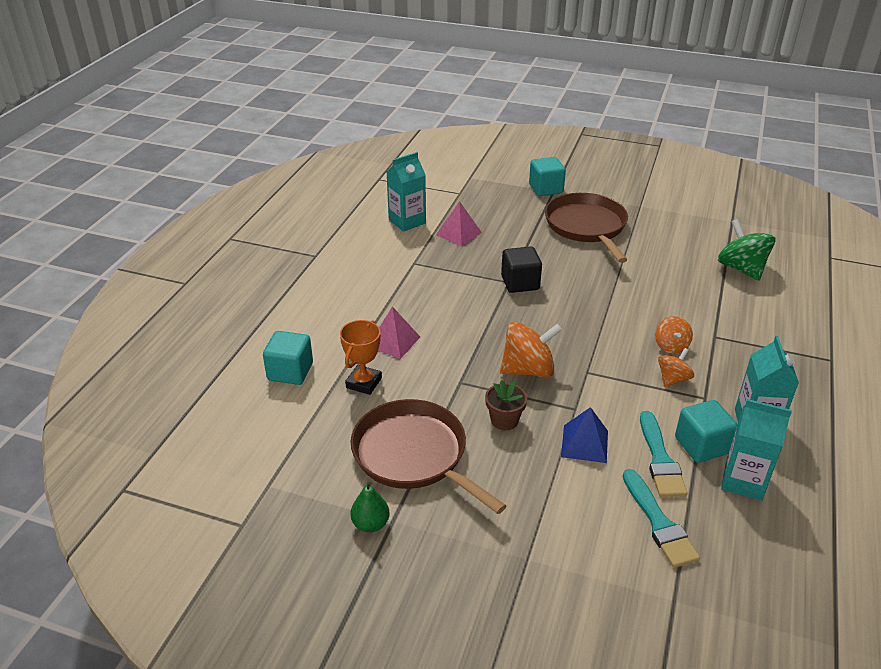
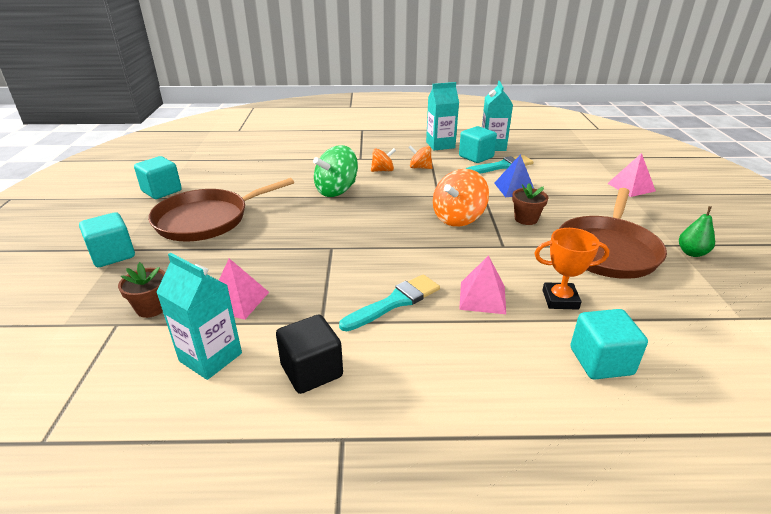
camera: 110 degrees left, 5 degrees down
orange spinning top [500,322,562,377] -> orange spinning top turned 105 degrees counterclockwise [433,169,489,227]
black cube [501,246,542,293] -> black cube moved to [276,315,343,394]
turquoise brush [623,469,700,568] -> turquoise brush moved to [339,274,440,331]
green spinning top [718,219,775,281] -> green spinning top moved to [313,145,358,197]
none -> brown flower pot [118,262,165,318]
none -> turquoise cube [134,156,182,199]
none -> pink pyramid [607,153,656,197]

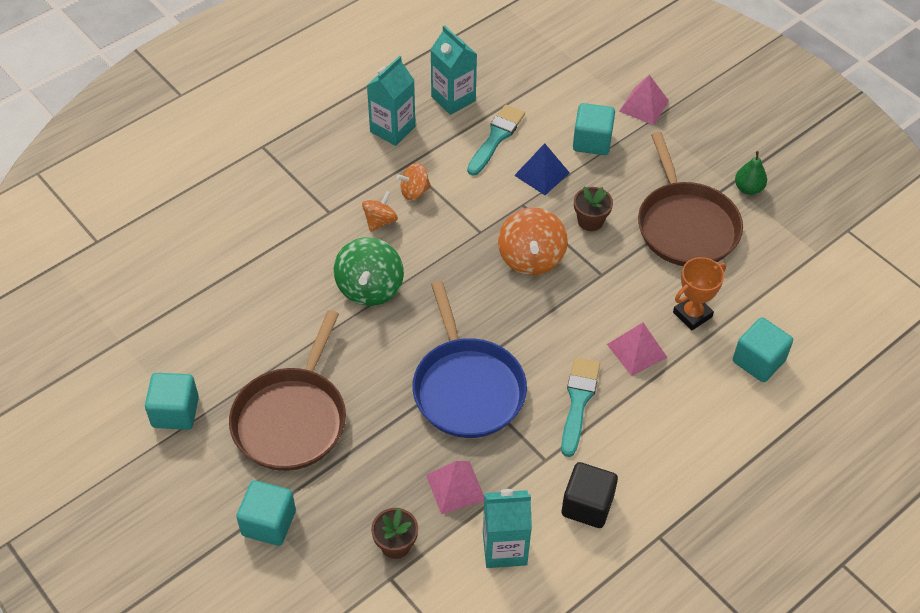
camera: 40 degrees left, 20 degrees up
turquoise cube [459,126,497,163] -> turquoise cube moved to [573,103,615,155]
none -> blue pan [412,281,527,438]

